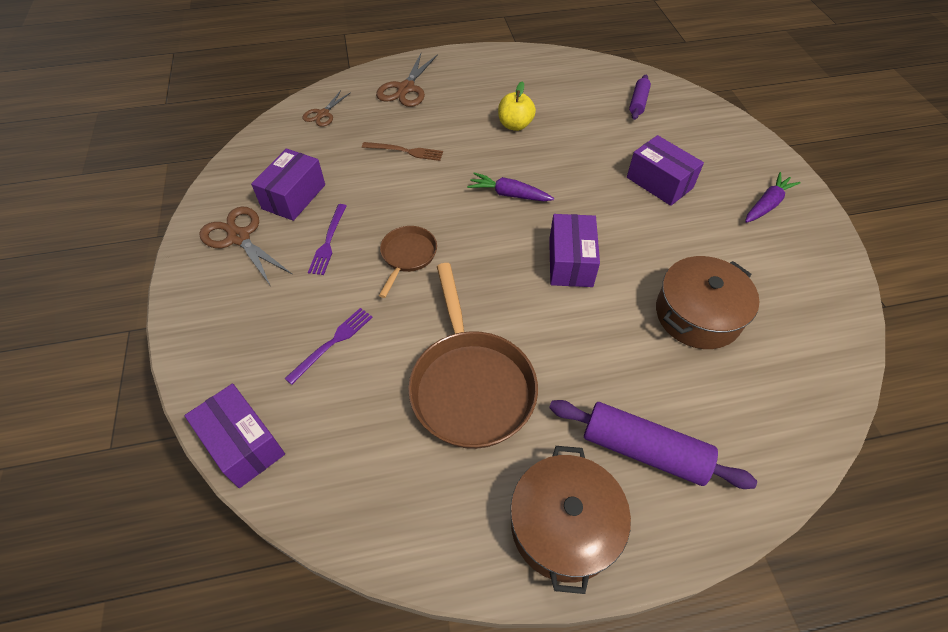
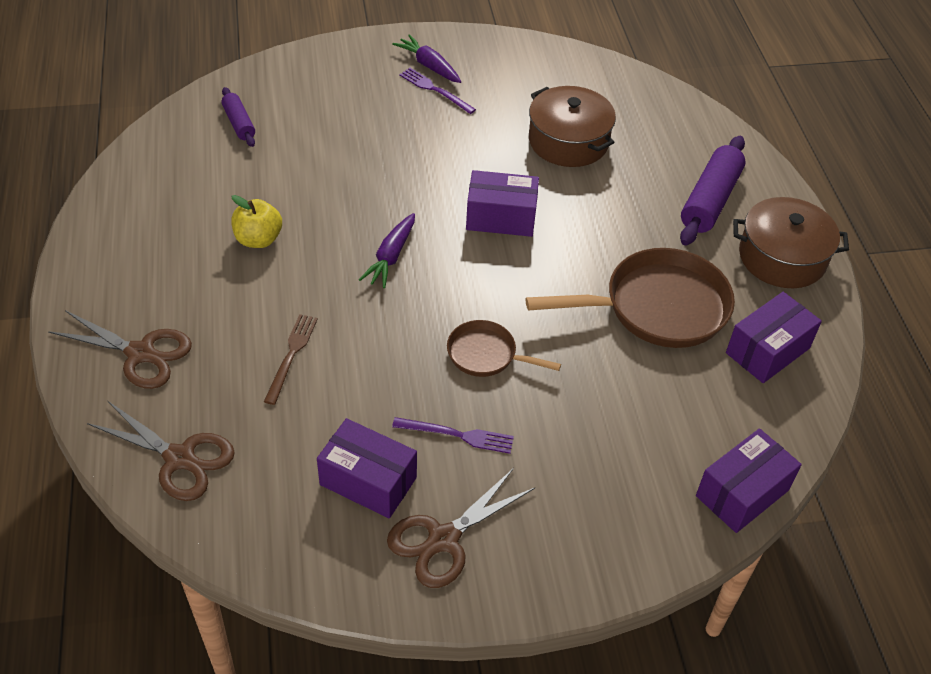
camera: 90 degrees left, 5 degrees down
purple fork [284,308,373,385] -> purple fork moved to [399,68,476,114]
brown scissors [302,90,351,127] -> brown scissors [87,401,235,501], size x1.60
purple box [627,135,704,206] -> purple box moved to [726,292,822,383]
purple rolling pin [629,75,651,120] -> purple rolling pin turned 45 degrees clockwise [222,87,255,147]

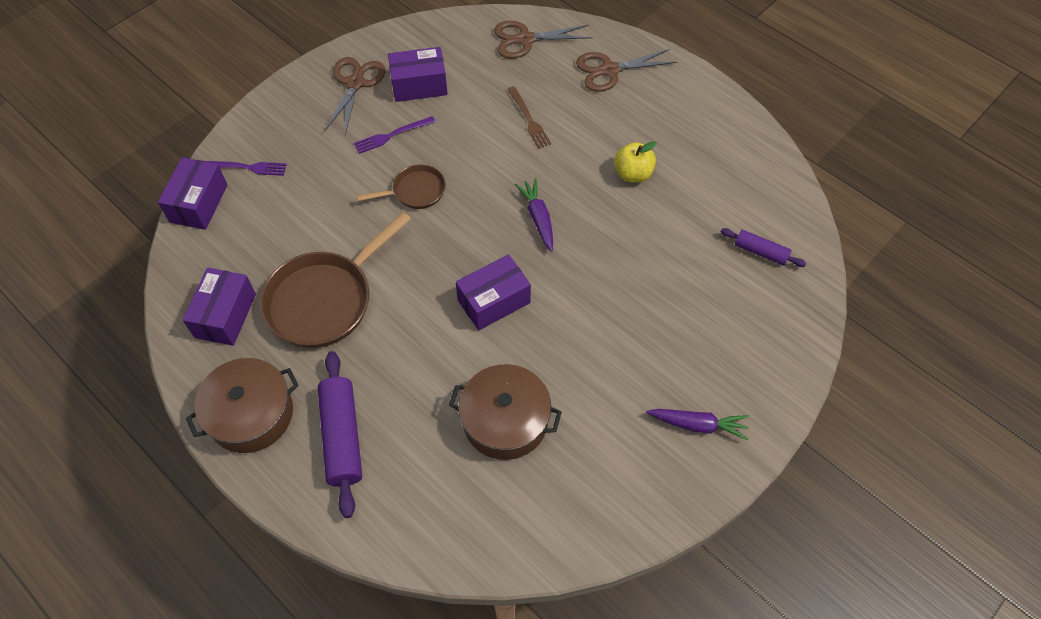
camera: 145 degrees right, 10 degrees up
purple fork [399,68,476,114] -> purple fork moved to [205,161,287,176]

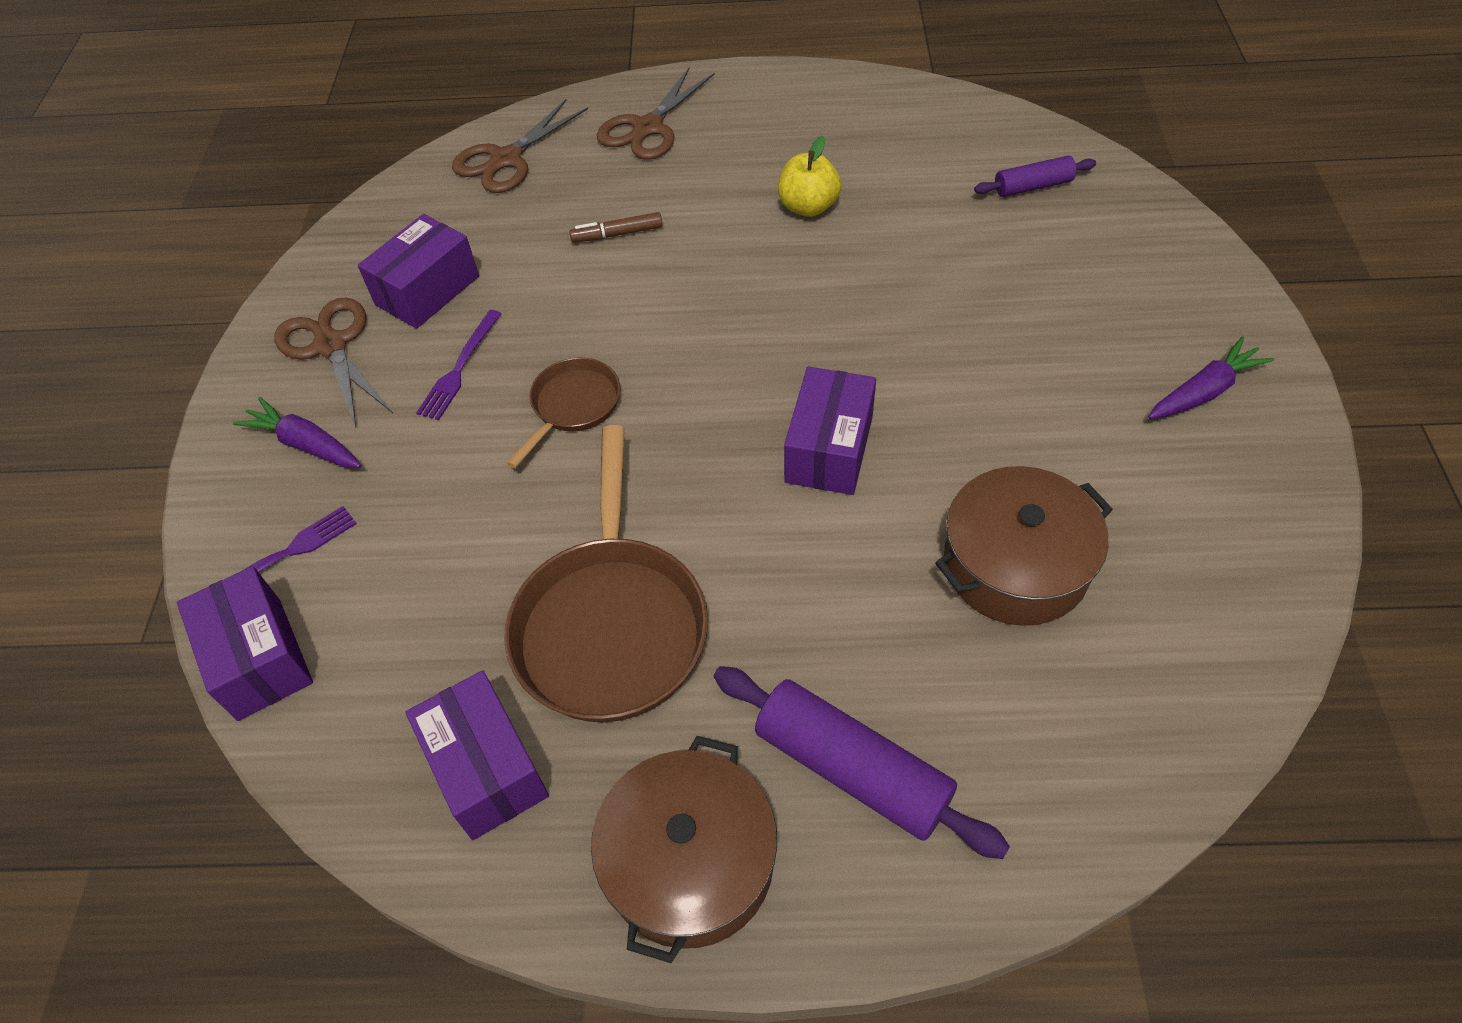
camera: 40 degrees left, 5 degrees down
brown fork [508,86,551,149] -> brown marker [569,212,663,243]
purple carrot [515,178,553,252] -> purple carrot moved to [233,397,361,468]

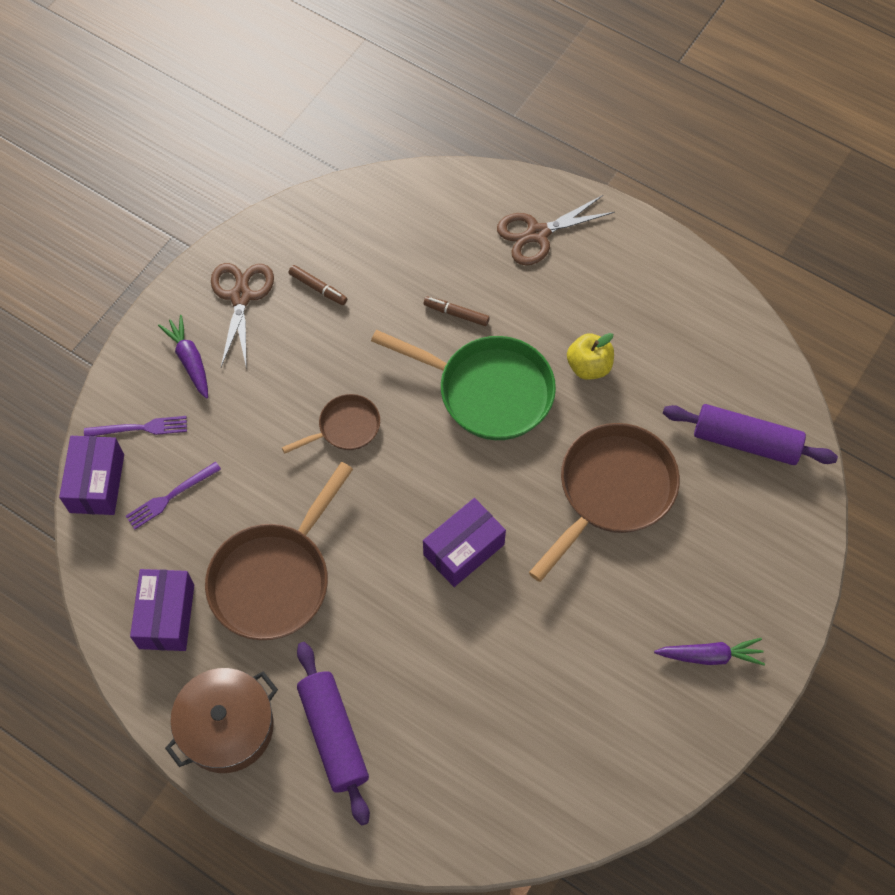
camera: 30 degrees right, 10 degrees up
purple box [358,214,479,329] -> brown marker [288,265,347,305]
purple fork [416,310,502,420] -> purple fork moved to [126,462,221,529]
brown scissors [452,99,588,193] -> none
brown pot [935,466,1113,626] -> none
purple rolling pin [974,156,1096,197] -> purple rolling pin [663,404,838,465], size x1.76
none -> green pan [371,330,556,440]
none -> brown pan [529,423,680,582]

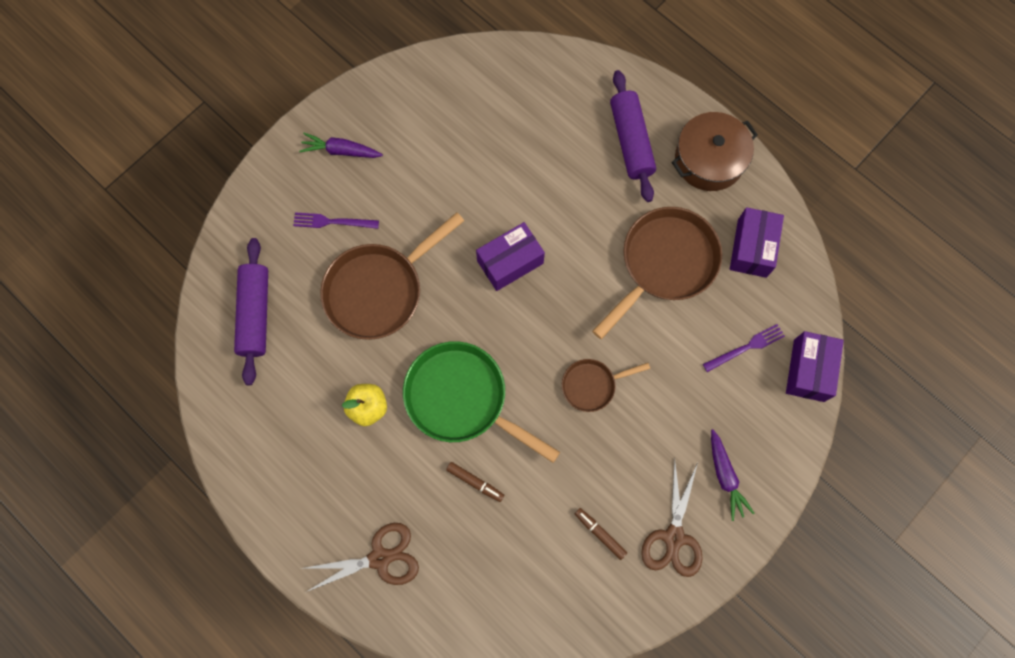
camera: 170 degrees left, 10 degrees up
purple fork [84,416,187,436] -> purple fork moved to [293,212,379,229]
purple rolling pin [663,404,838,465] -> purple rolling pin turned 60 degrees clockwise [234,238,268,385]

